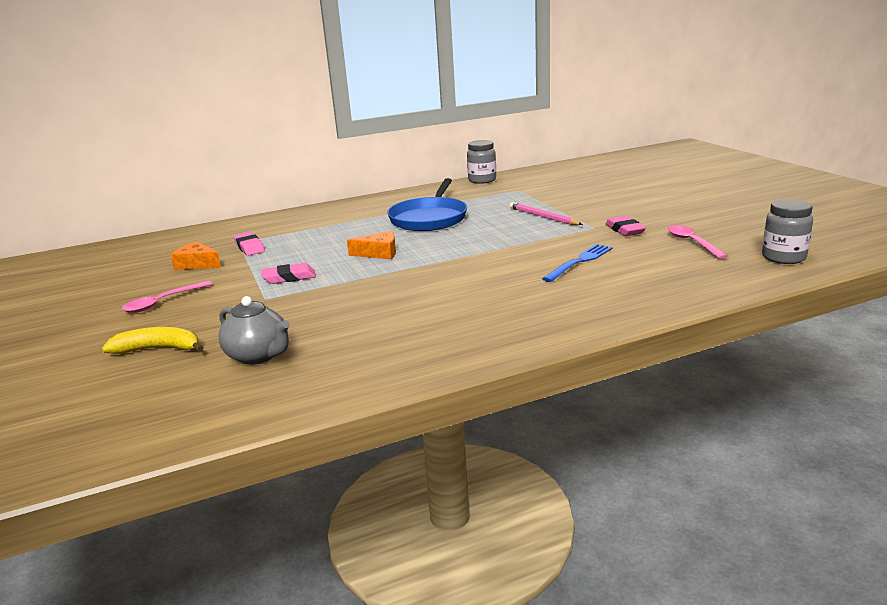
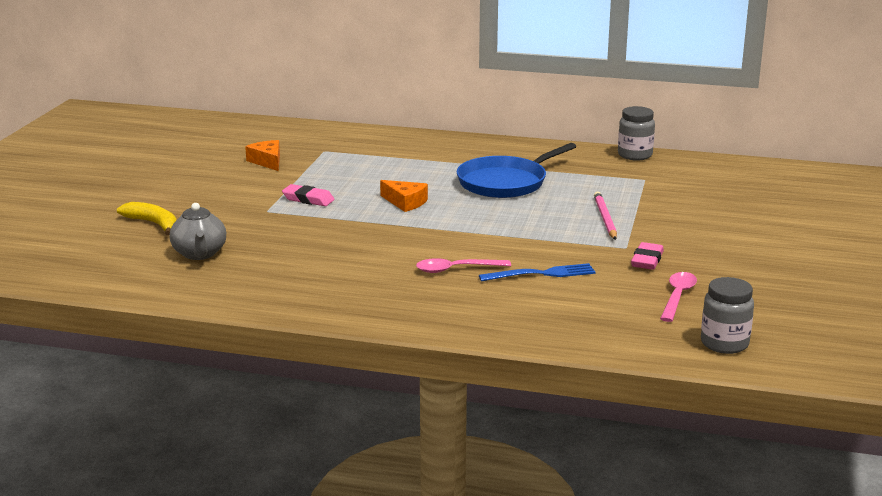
camera: 35 degrees right, 0 degrees up
pink spoon [122,281,212,313] -> pink spoon moved to [416,258,511,273]
pink eraser [234,232,265,256] -> none

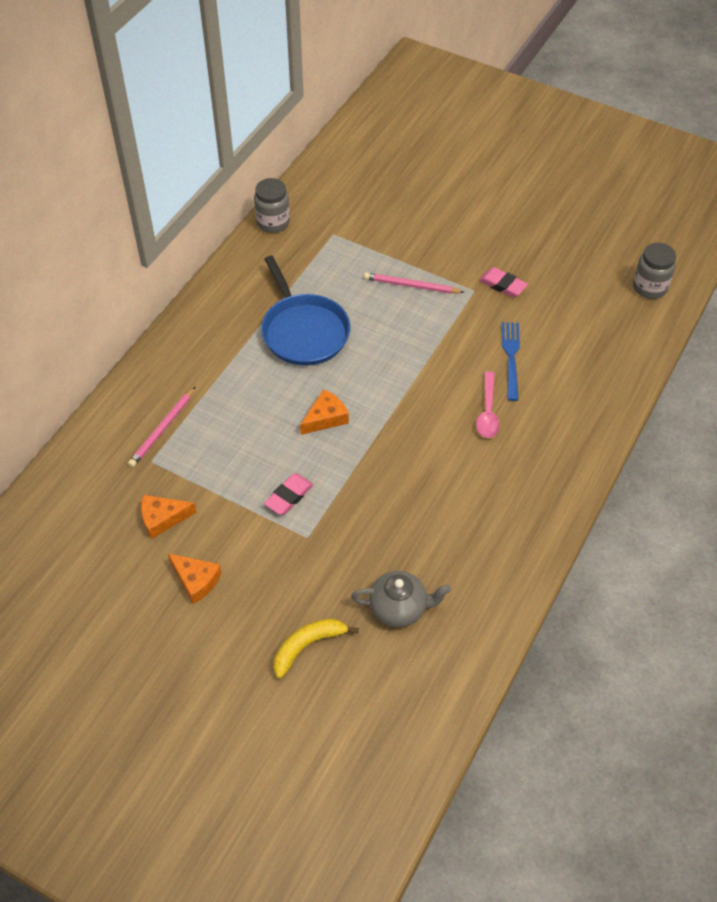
camera: 75 degrees left, 30 degrees up
pink spoon [660,272,697,322] -> none
none -> pink pencil [128,387,195,467]
none -> orange cheese [168,553,222,604]

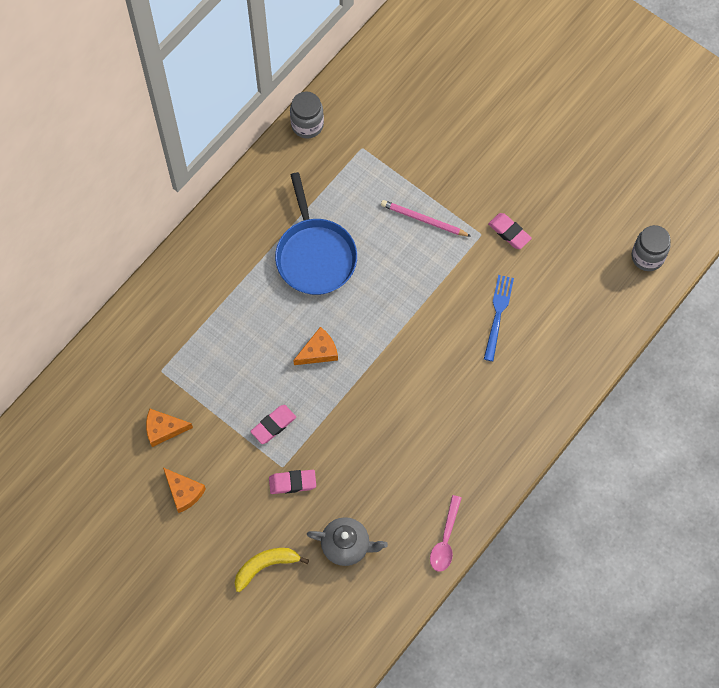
camera: 10 degrees right, 15 degrees up
pink pencil [128,387,195,467] -> none
pink spoon [476,372,500,438] -> pink spoon moved to [430,495,461,572]
none -> pink eraser [269,470,316,494]

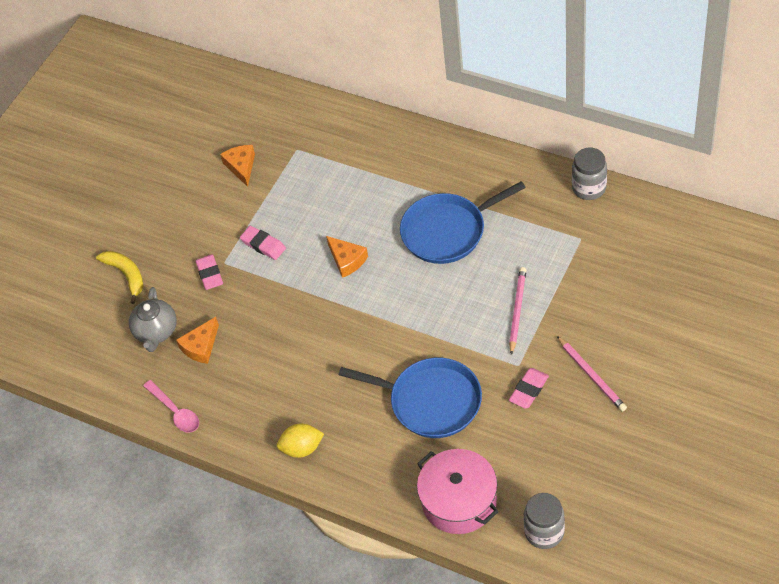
camera: 85 degrees right, 15 degrees down
orange cheese [163,468,206,513] -> orange cheese moved to [176,317,219,364]
pink spoon [430,495,461,572] -> pink spoon turned 135 degrees counterclockwise [143,380,199,433]
blue fork [484,275,514,361] -> blue pan [339,358,482,438]
none -> yellow lemon [277,423,324,458]
none -> pink pot [417,449,498,534]
none -> pink pencil [557,336,627,412]

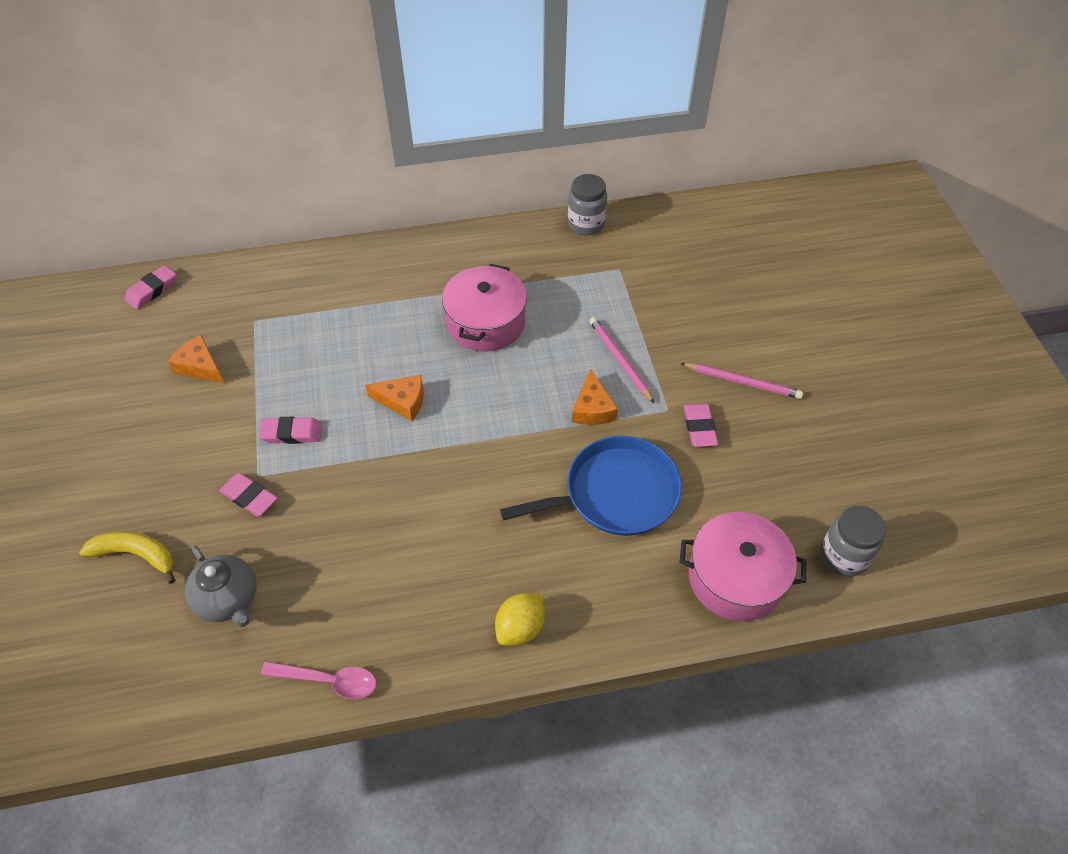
camera: 45 degrees left, 0 degrees up
orange cheese [176,317,219,364] -> orange cheese moved to [572,369,618,425]
blue pan [400,181,526,264] -> pink pot [442,264,527,351]
none -> pink eraser [125,265,176,309]

